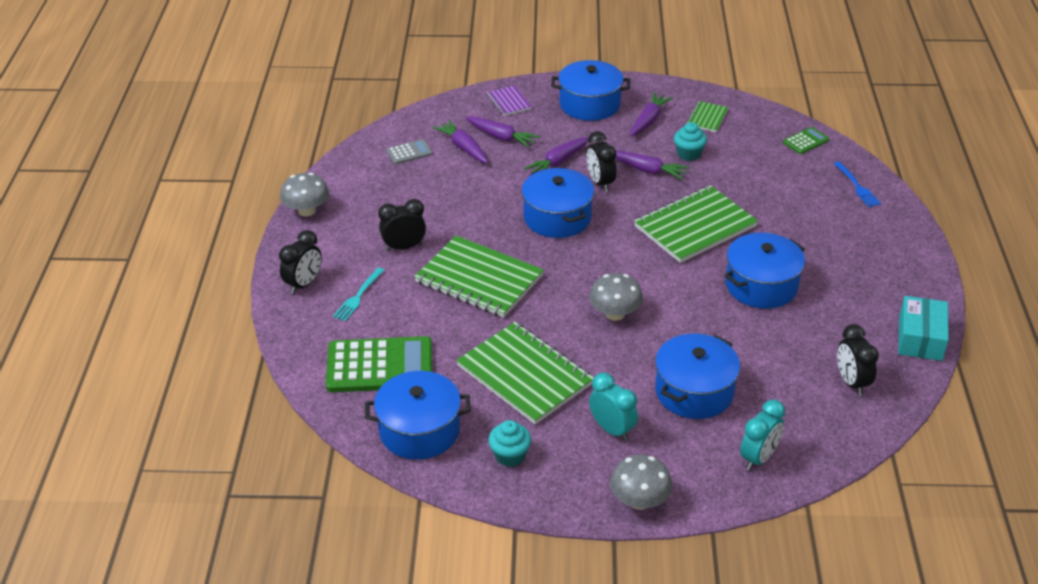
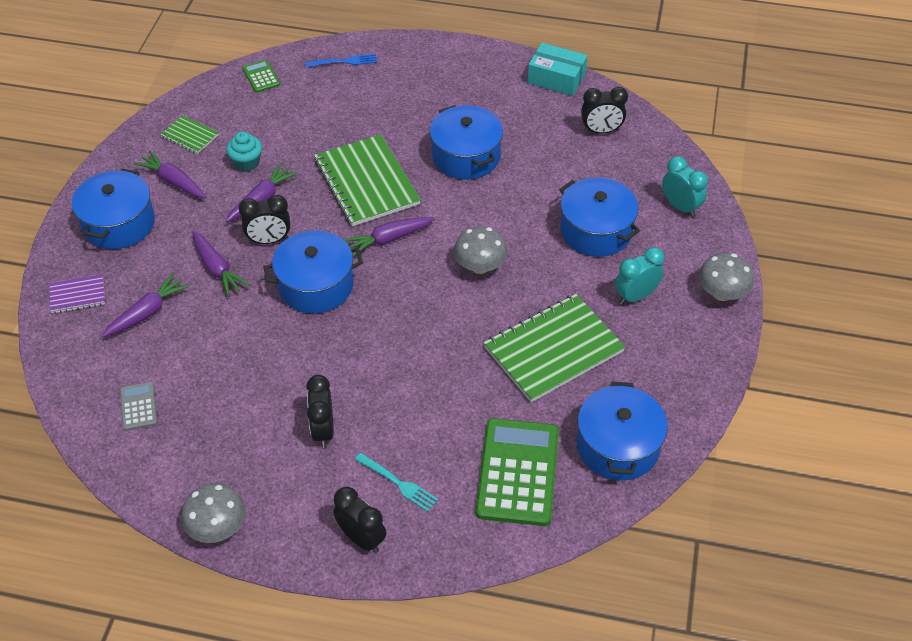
camera: 80 degrees left, 10 degrees up
green notebook [414,236,544,318] -> none
purple carrot [433,120,488,163] -> purple carrot moved to [344,217,435,256]
turquoise cupcake [488,420,531,467] -> none

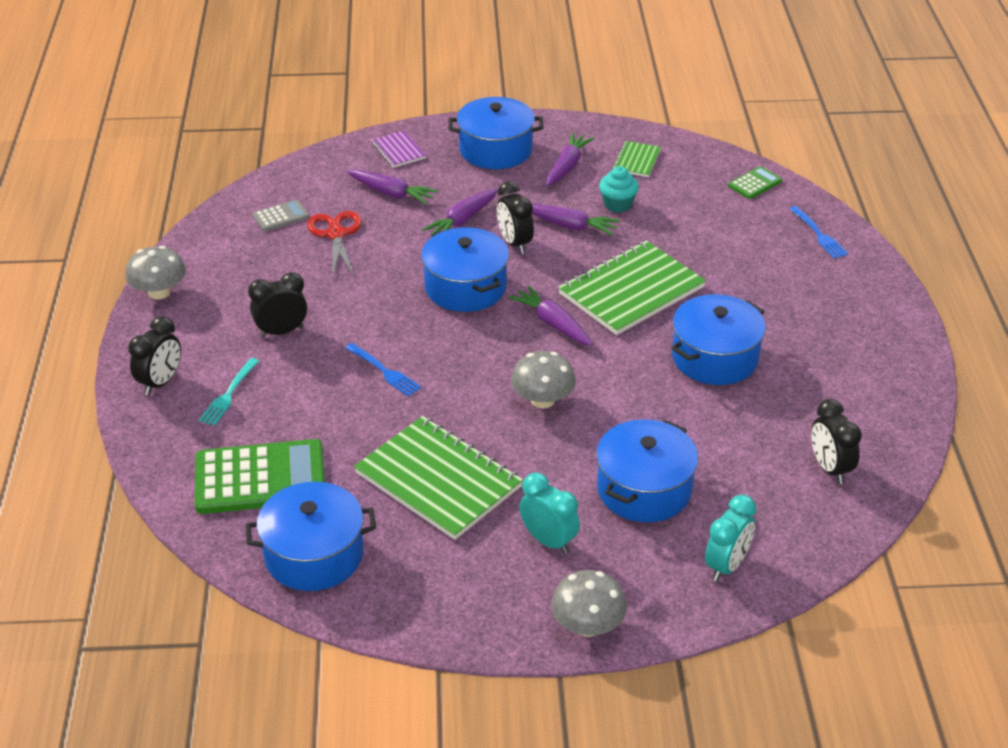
camera: 75 degrees right, 10 degrees down
turquoise box [527,43,587,96] -> none
none -> red scissors [307,211,362,276]
none -> blue fork [345,343,422,397]

